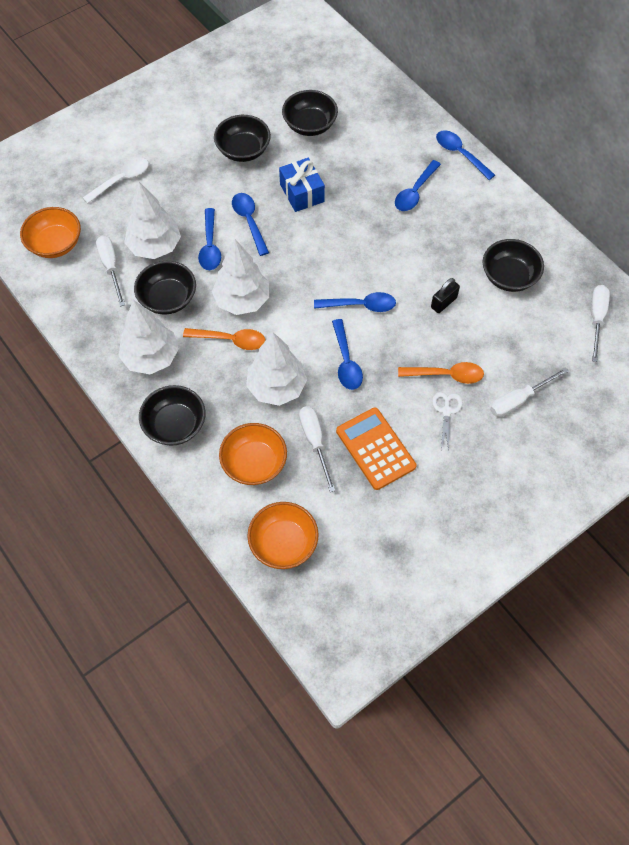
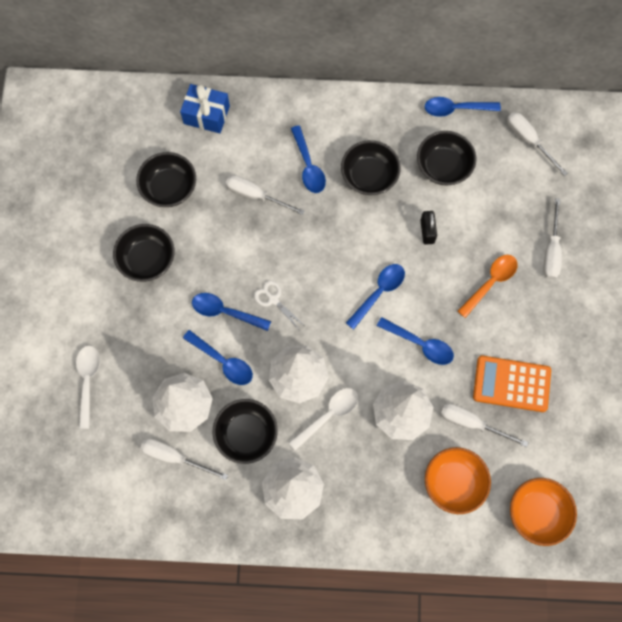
camera: 50 degrees left, 10 degrees up
orange bowl [20,207,81,258] -> none
black bowl [139,385,205,446] -> black bowl moved to [341,140,401,195]
orange spoon [183,328,265,350] -> white spoon [288,388,359,451]
blue gift [279,158,325,212] -> blue gift moved to [180,84,230,133]
white scissors [432,392,463,451] -> white scissors moved to [254,280,305,329]
blue spoon [436,130,495,180] -> blue spoon moved to [425,97,501,117]
none -> white screwdriver [226,175,305,215]

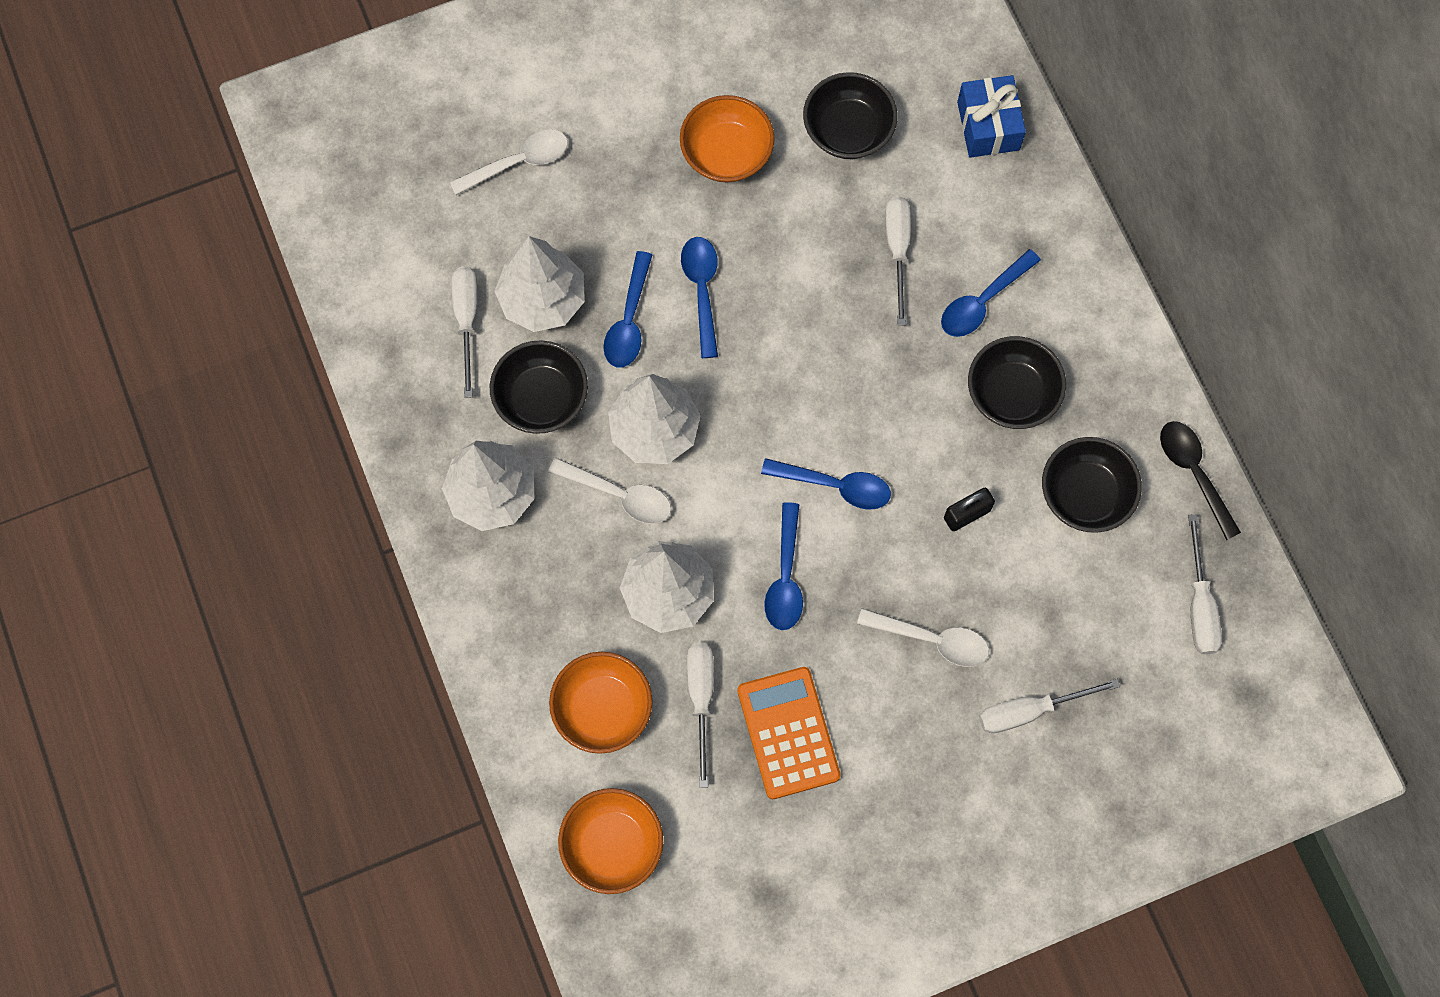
camera: 65 degrees right, 0 degrees up
black bowl [113,224,175,282] -> orange bowl [680,95,775,183]
white scissors [254,280,305,329] -> none
blue spoon [425,97,501,117] -> black spoon [1160,421,1241,540]
orange spoon [458,255,518,318] -> white spoon [857,608,989,667]
white screwdriver [507,112,568,176] -> white screwdriver turned 150 degrees clockwise [1188,514,1222,654]

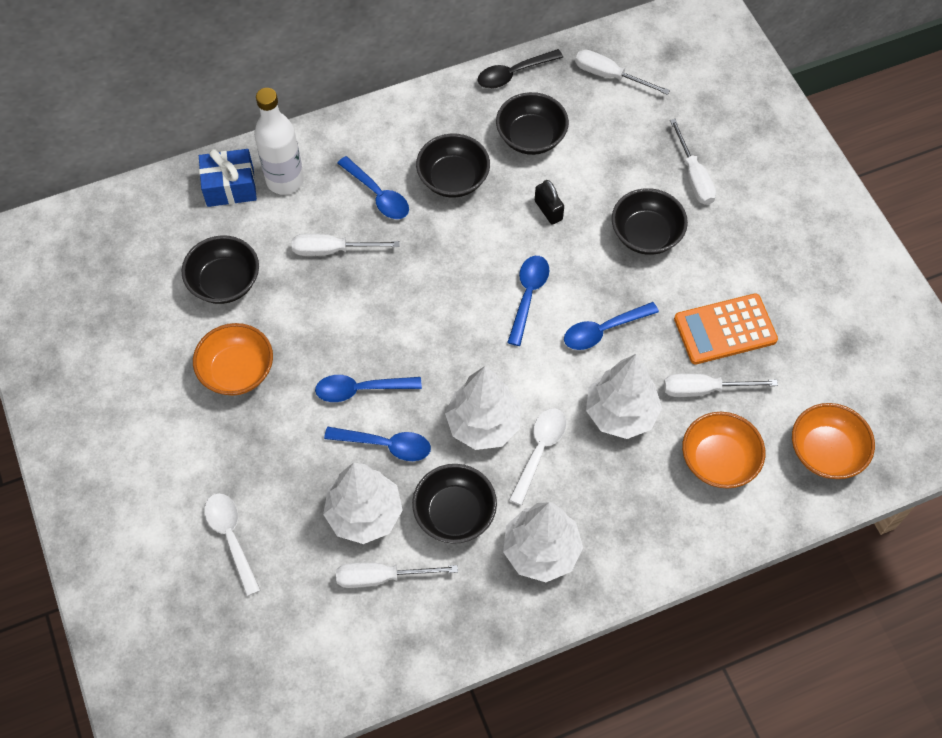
camera: 90 degrees left, 10 degrees down
blue spoon [764,502,803,630] -> blue spoon turned 150 degrees clockwise [564,302,659,350]
white spoon [857,608,989,667] -> black bowl [612,188,688,255]
white screwdriver [1188,514,1222,654] -> white screwdriver turned 150 degrees counterclockwise [575,50,670,95]
none -> white bottle [254,88,304,195]

